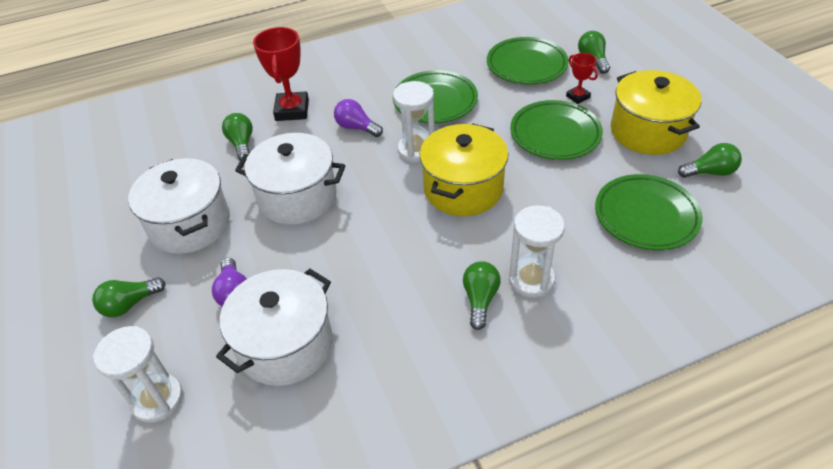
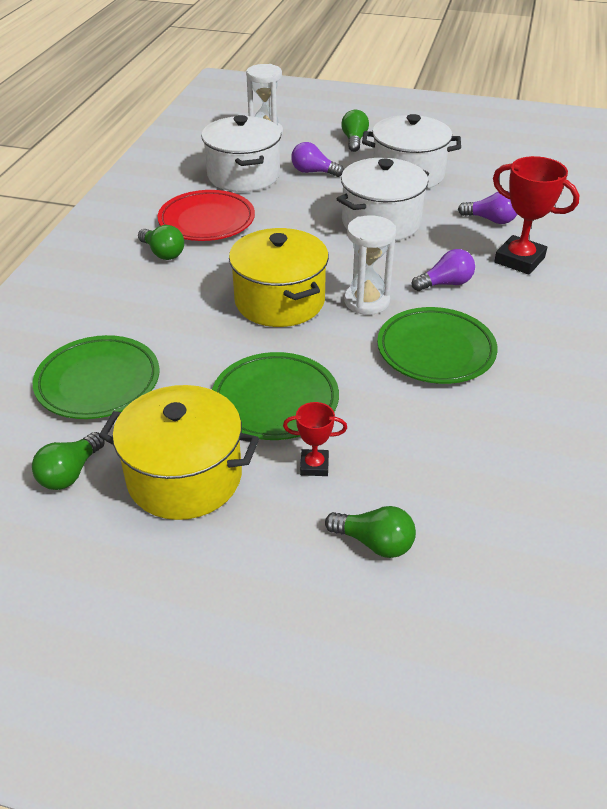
camera: 125 degrees right, 5 degrees down
green light bulb [222,113,253,160] -> purple light bulb [458,191,517,224]
green plate [487,37,569,84] -> none
white hourglass [509,205,565,298] -> none
none -> red plate [157,190,255,241]

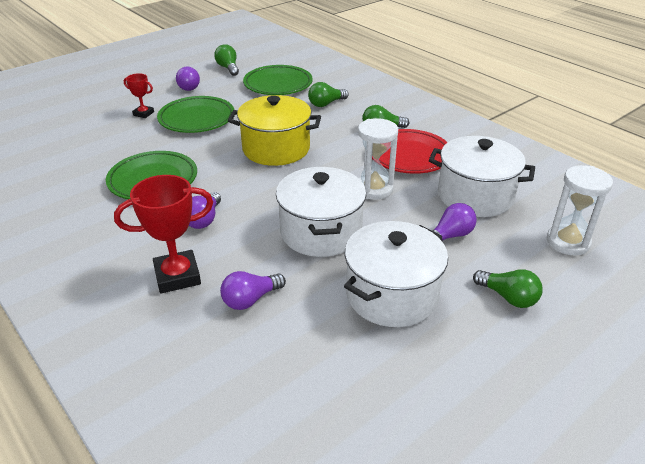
camera: 125 degrees right, 5 degrees down
yellow pot [99,385,259,520] -> purple light bulb [176,67,200,91]
red trophy [283,402,347,476] -> red trophy turned 75 degrees clockwise [124,73,154,118]
green light bulb [325,506,416,558] -> green light bulb moved to [308,82,349,107]
white hourglass [344,215,396,315] -> white hourglass moved to [358,118,398,200]

